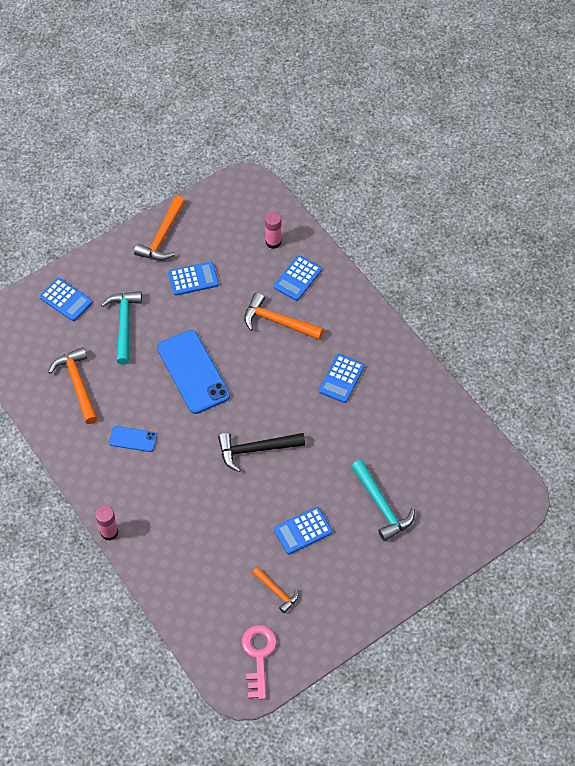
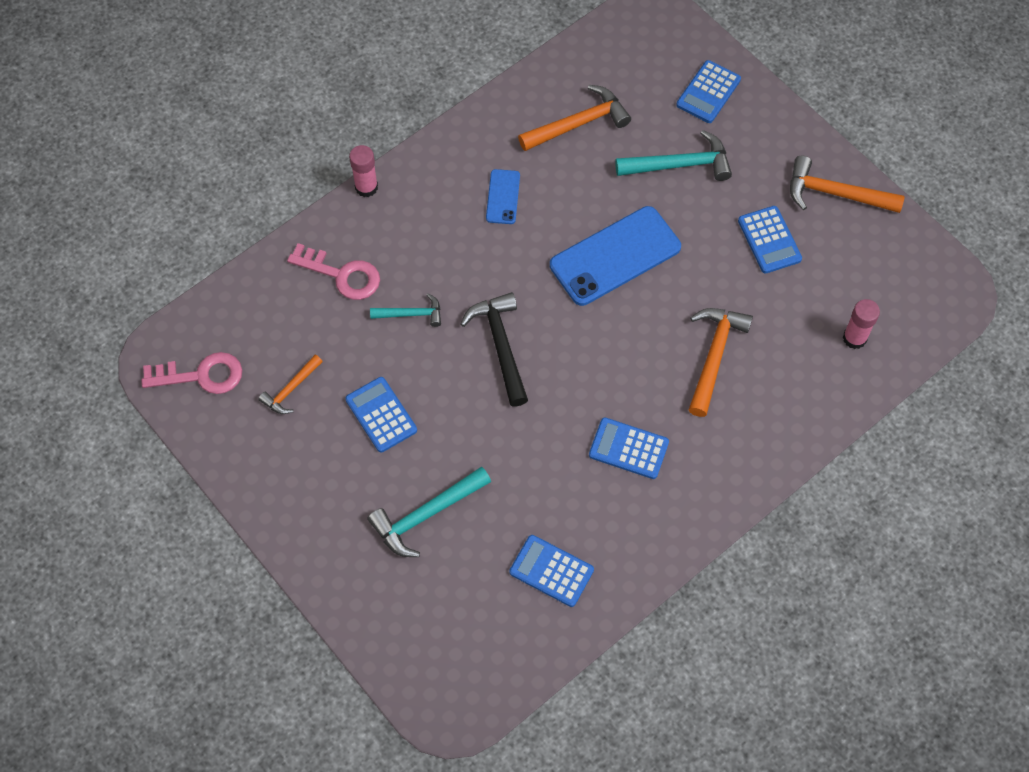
camera: 85 degrees right, 5 degrees up
blue calculator [274,255,322,301] -> blue calculator moved to [509,535,594,607]
none -> pink key [287,243,380,300]
none -> turquoise hammer [370,293,441,327]

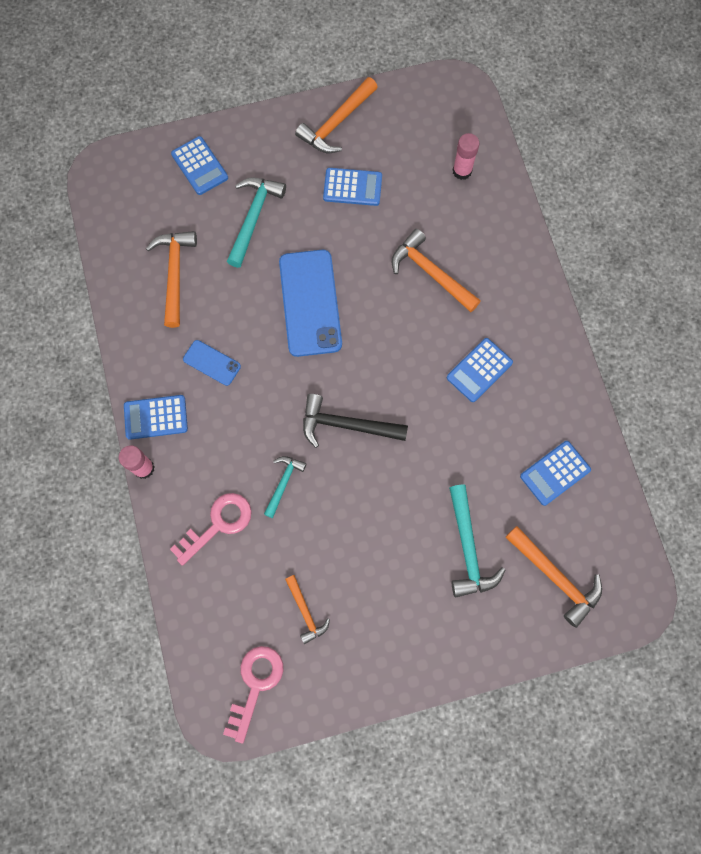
camera: 65 degrees left, 10 degrees up
blue calculator [345,377,417,453] -> blue calculator moved to [124,395,188,440]
none -> orange hammer [505,526,602,628]

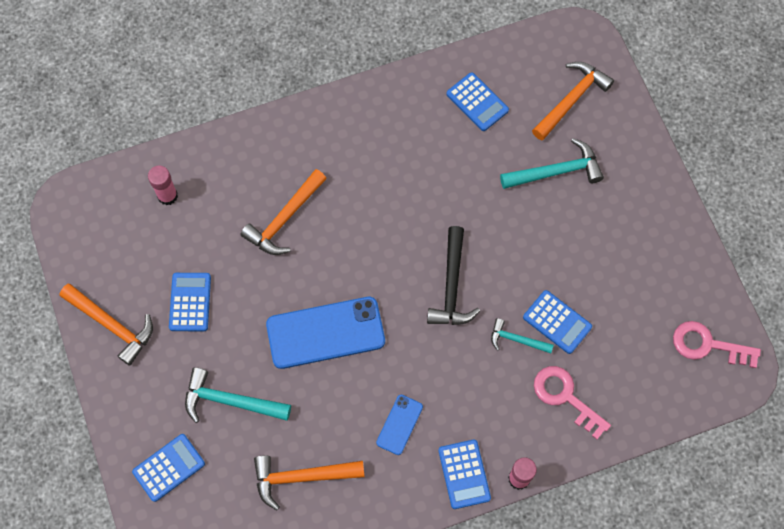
camera: 95 degrees left, 5 degrees down
orange hammer [285,575,330,644] -> none
blue calculator [447,338,513,402] -> blue calculator moved to [523,290,592,354]

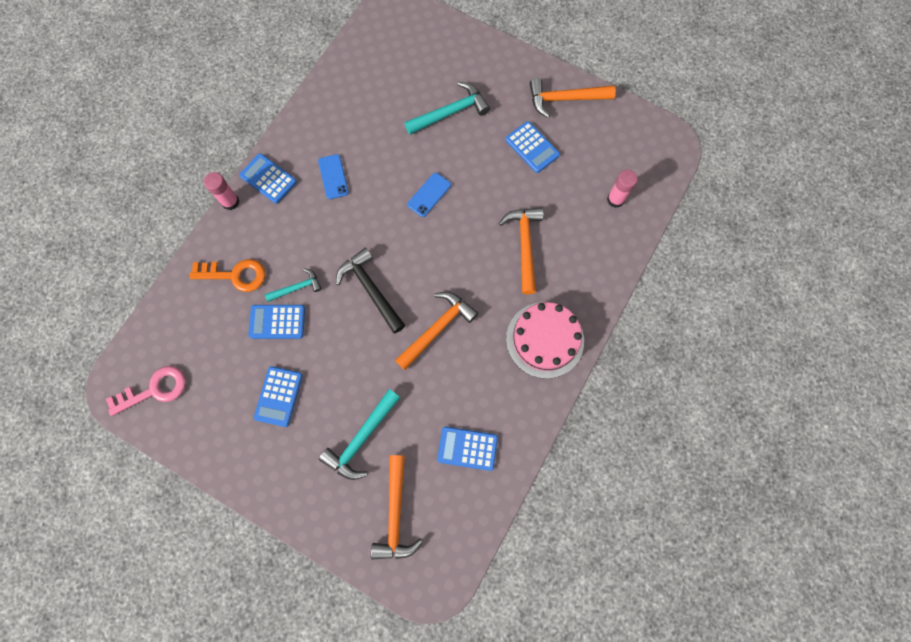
camera: 140 degrees right, 5 degrees up
blue calculator [132,434,205,502] -> blue calculator moved to [254,366,303,427]
orange hammer [254,455,365,510] -> orange hammer moved to [395,292,478,370]
blue phone [266,297,385,369] -> blue phone [407,173,451,217], size x0.49
pink key [534,366,611,440] -> orange key [189,259,266,292]
none -> pink cake [506,302,584,379]

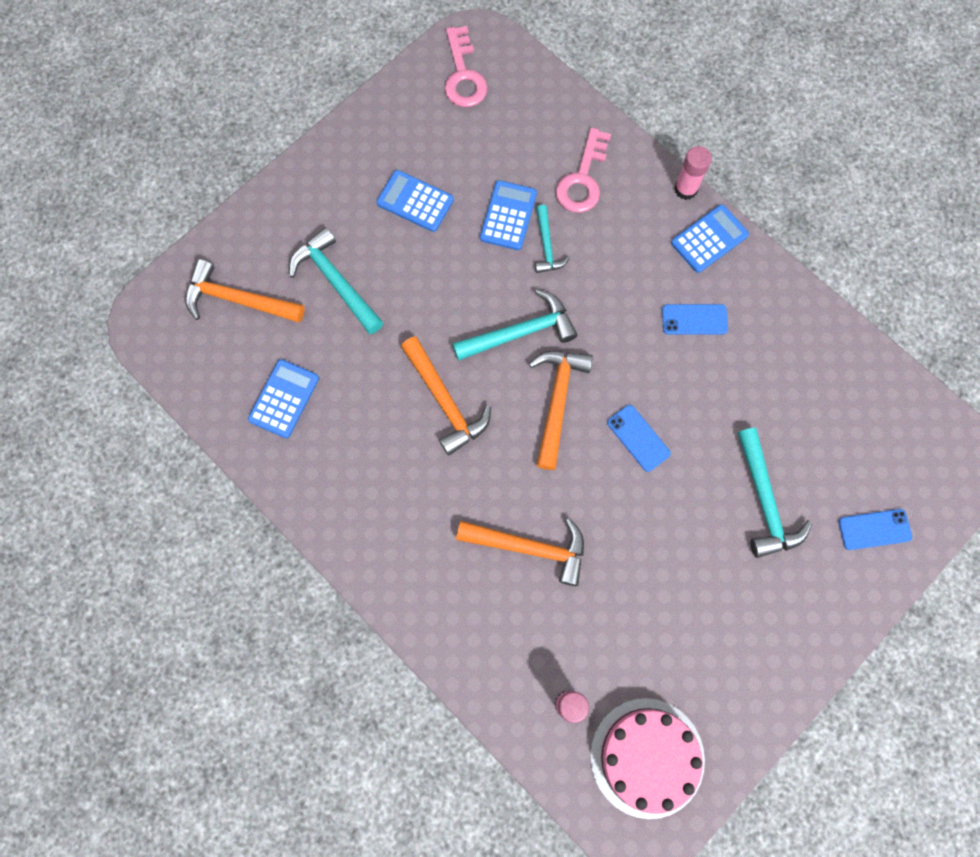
camera: 105 degrees right, 0 degrees up
orange key [189,259,266,292] -> pink key [556,128,611,213]
black hammer [336,248,405,333] -> turquoise hammer [453,289,578,361]
blue calculator [506,121,560,173] -> none
pink cake [506,302,584,379] -> pink cake moved to [590,698,705,819]
orange hammer [529,78,616,118] -> orange hammer moved to [529,351,593,470]
none -> blue phone [839,509,912,550]

